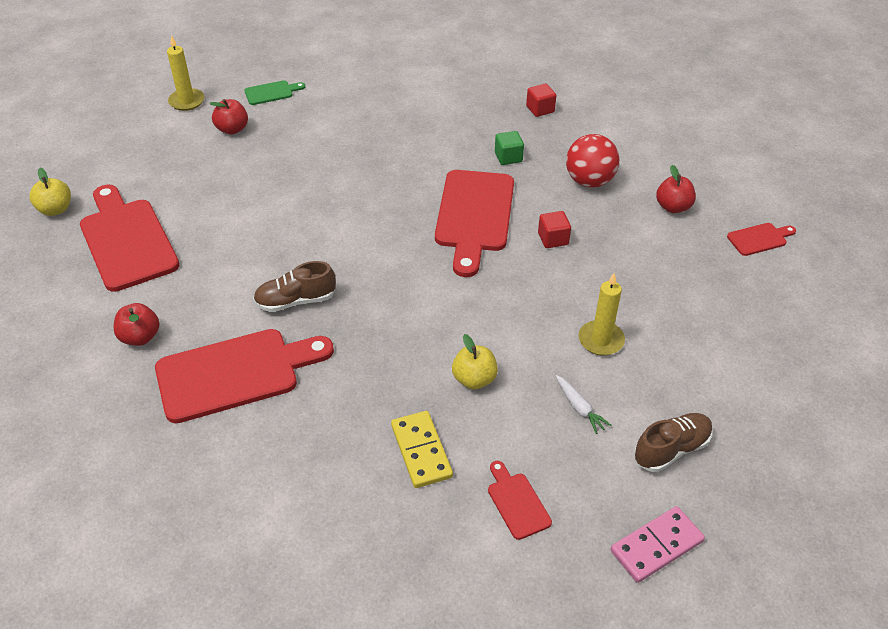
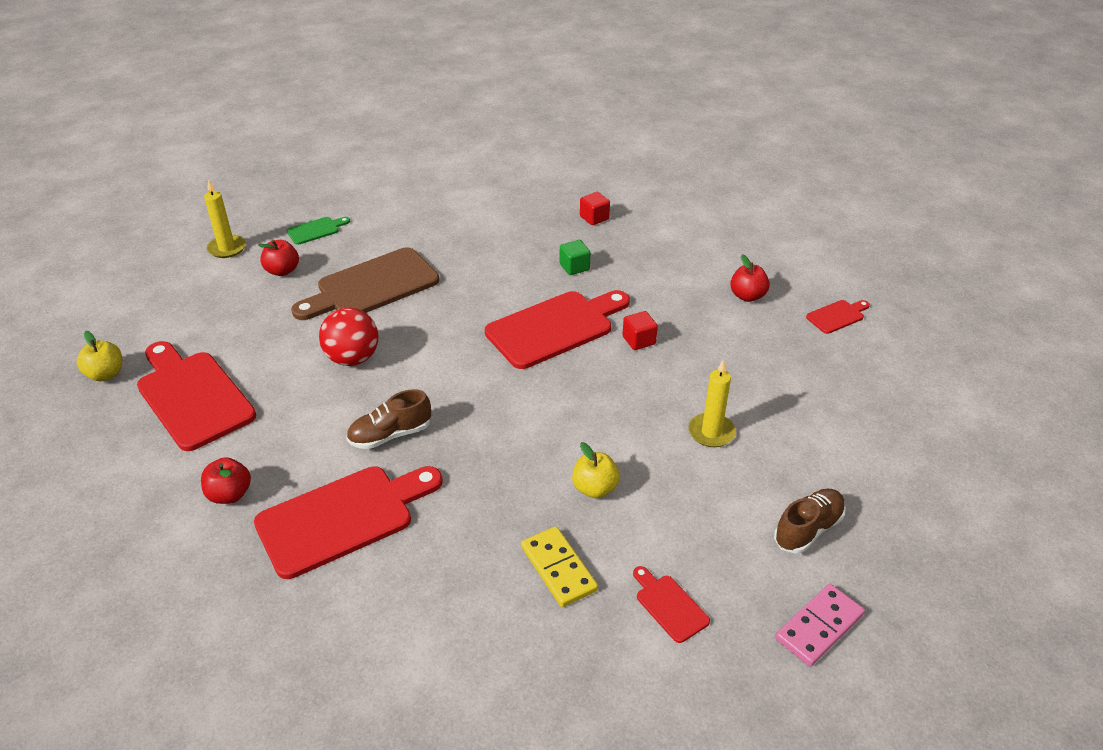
camera: 10 degrees left, 5 degrees down
red cutting board [435,170,514,277] -> red cutting board turned 120 degrees counterclockwise [485,290,630,369]
white carrot [556,375,611,434] -> none
red ball [566,134,619,188] -> red ball moved to [319,308,379,366]
none -> brown cutting board [291,247,439,320]

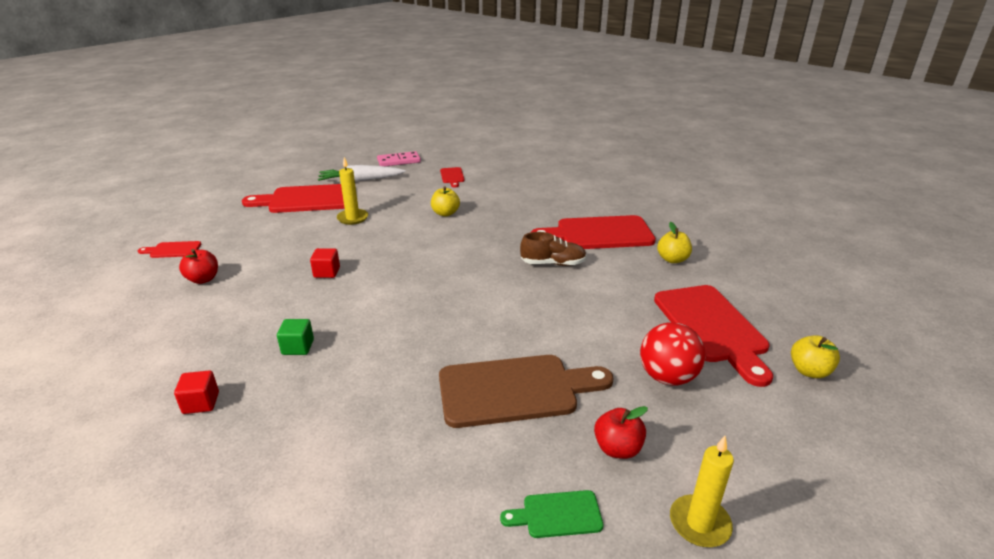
camera: 155 degrees left, 10 degrees down
red apple [201,457,251,504] -> yellow apple [657,222,692,263]
red ball [319,308,379,366] -> red ball moved to [640,322,705,386]
red cutting board [485,290,630,369] -> red cutting board moved to [242,184,345,213]
yellow domino [521,526,598,607] -> none
brown shoe [774,488,846,554] -> white carrot [318,165,406,182]

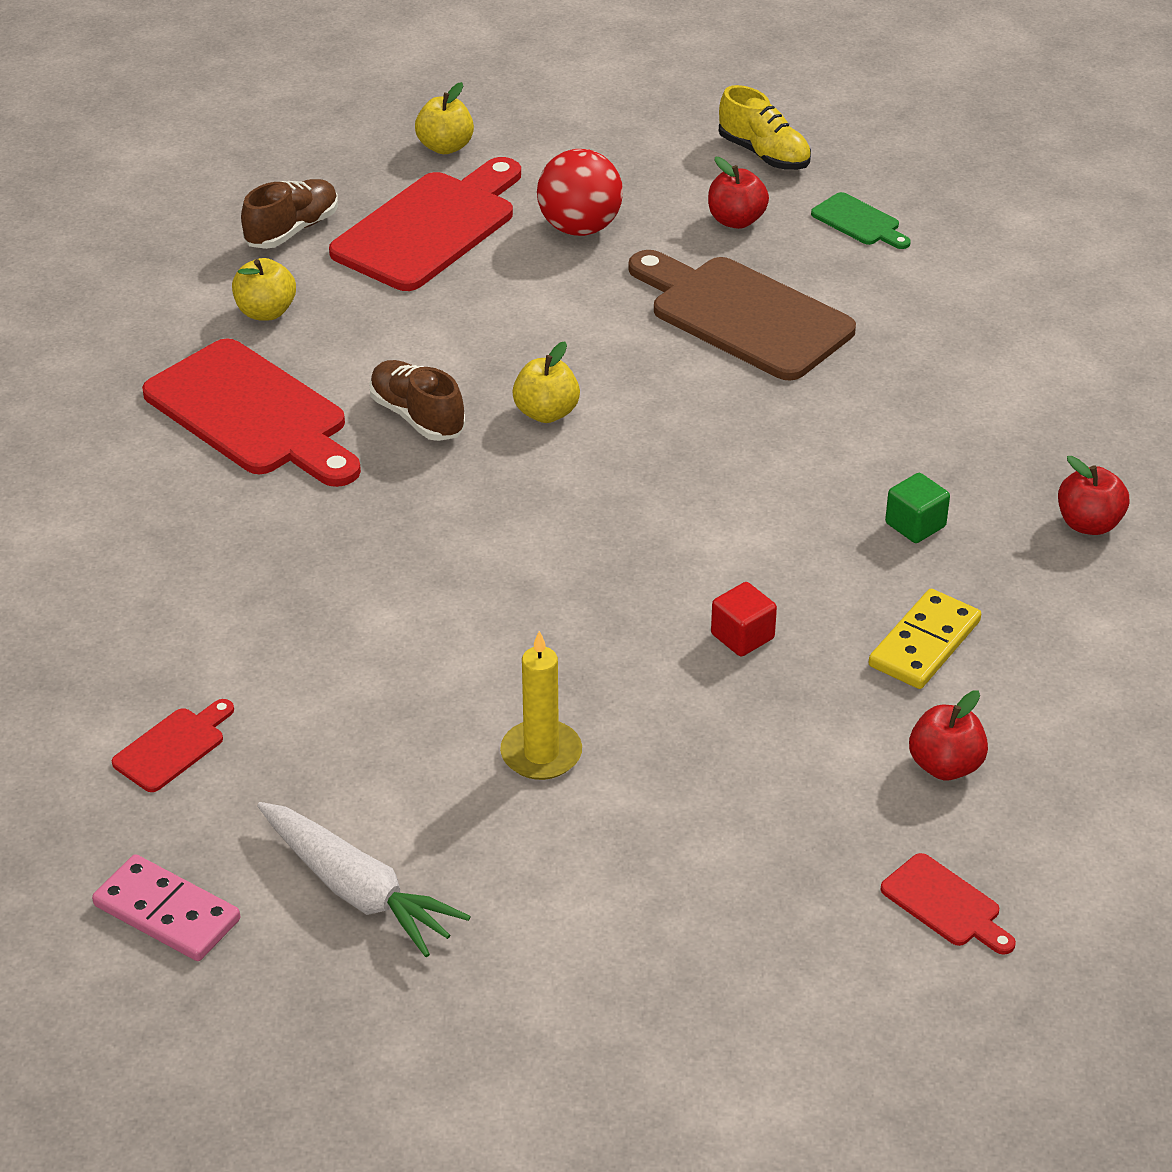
camera: 130 degrees left, 10 degrees up
red cube [174,370,219,414] -> red apple [1058,456,1129,535]
red cutting board [242,184,345,213] -> none
yellow apple [431,186,460,216] -> yellow apple moved to [512,341,580,423]
yellow candle [670,436,734,547] -> yellow shoe [719,85,811,170]
none -> brown shoe [241,179,338,249]
none -> yellow domino [869,589,981,689]

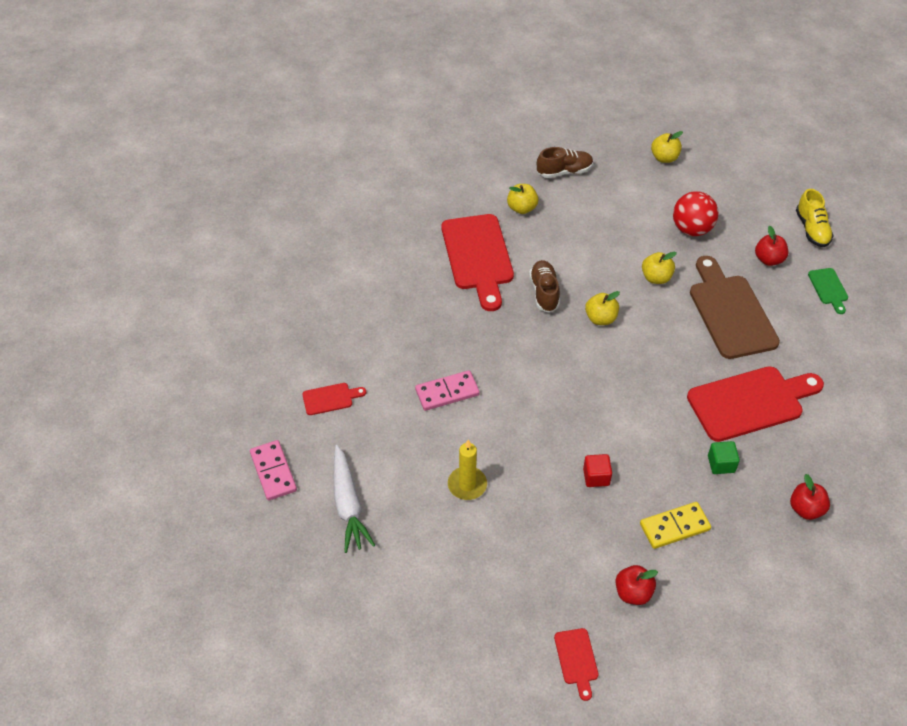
camera: 35 degrees right, 10 degrees up
red cutting board [329,157,521,291] -> red cutting board moved to [687,366,824,442]
none -> pink domino [415,370,480,411]
none -> yellow apple [642,252,677,284]

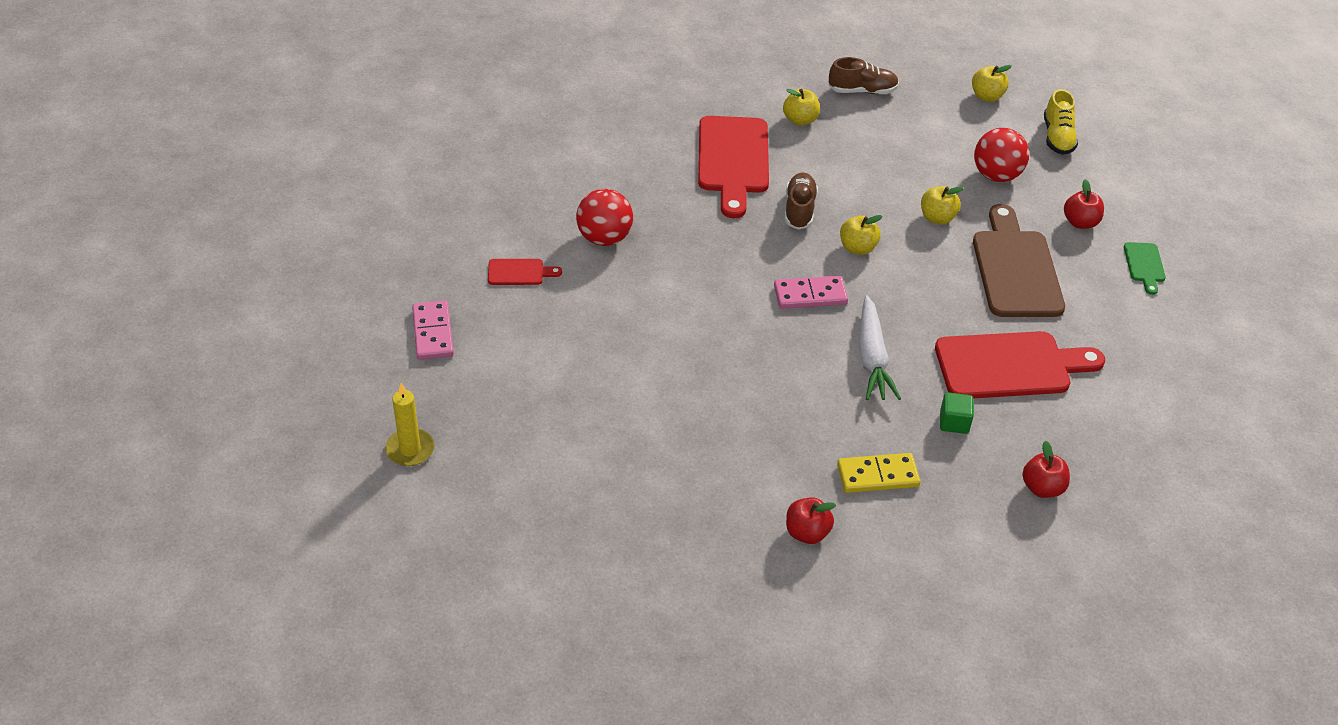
camera: 10 degrees right, 5 degrees down
white carrot [334,445,375,553] -> white carrot moved to [859,295,901,400]
pink domino [415,370,480,411] -> pink domino moved to [774,276,848,309]
yellow candle [448,440,487,500] -> yellow candle moved to [385,383,435,466]
red cutting board [554,628,599,701] -> none
red cube [583,454,612,487] -> none
yellow shoe [796,189,834,247] -> yellow shoe moved to [1044,89,1078,155]
none -> red ball [576,189,633,246]

